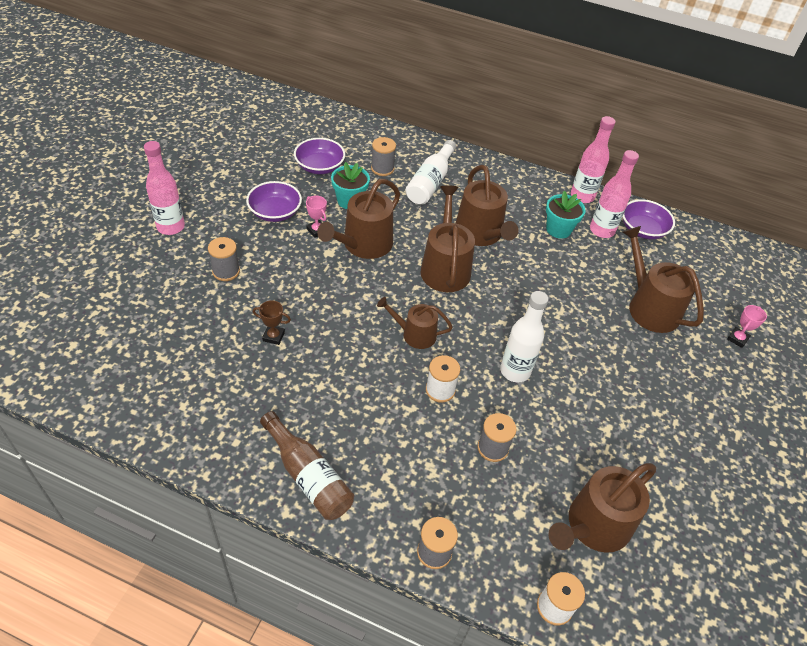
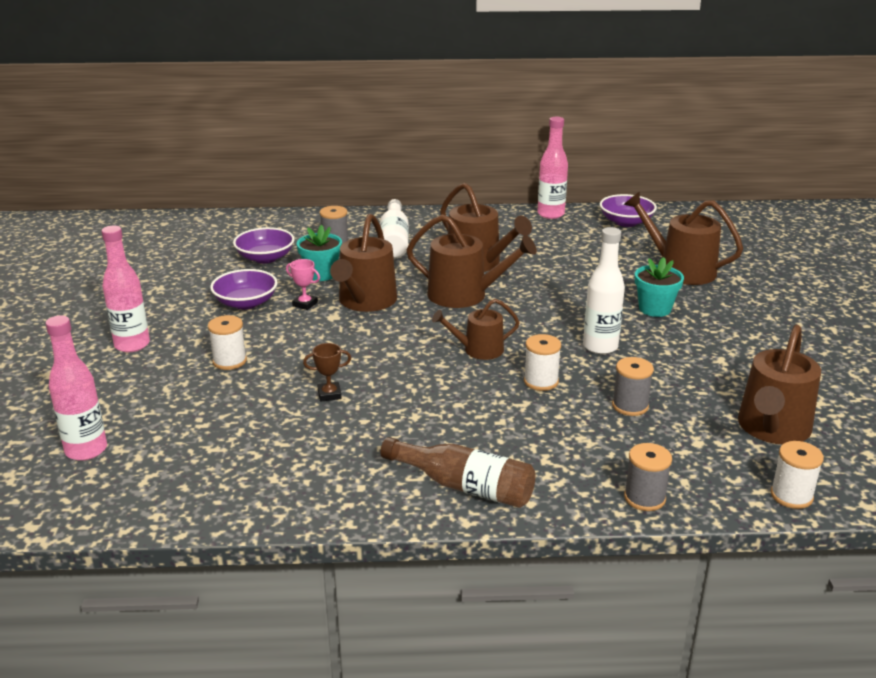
camera: 20 degrees left, 20 degrees down
grey spool [208,237,240,281] -> white spool [208,315,247,370]
brown watering can [420,185,475,292] -> brown watering can turned 135 degrees clockwise [406,214,537,308]
turquoise flower pot [546,191,586,239] -> turquoise flower pot moved to [635,257,684,317]
pink bottle [590,150,639,238] -> pink bottle moved to [46,315,107,461]
pink trophy [727,305,767,348] -> none

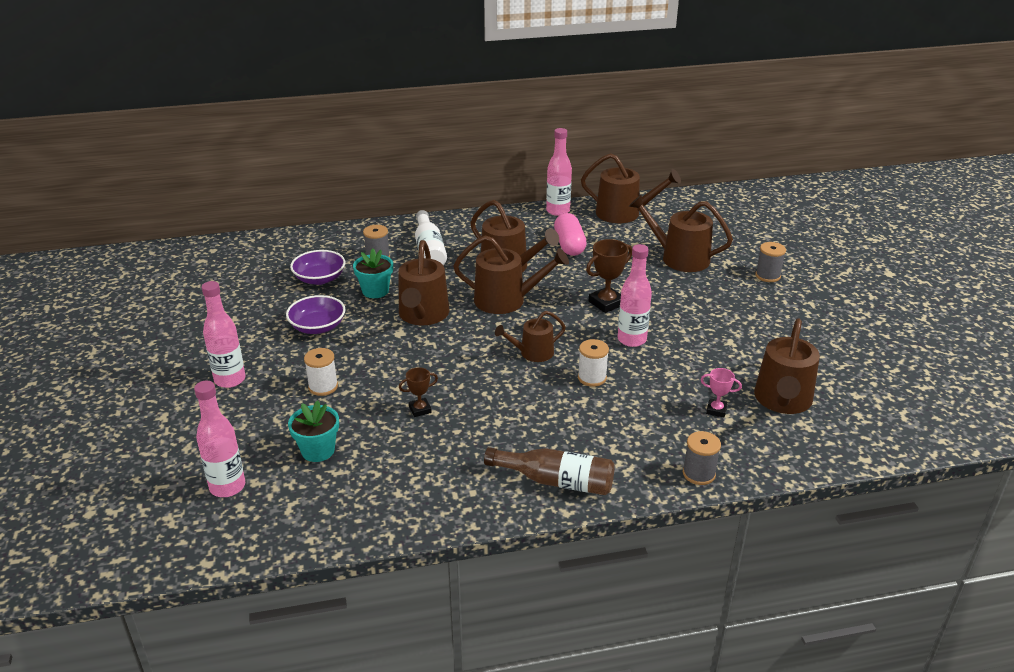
camera: 10 degrees left, 5 degrees up
pink trophy [286,259,320,310] -> pink trophy moved to [701,368,742,417]
white bottle [583,227,625,354] -> pink bottle [618,244,652,347]
purple bowl [600,194,657,227] -> brown watering can [581,153,681,223]
grey spool [612,357,654,416] -> grey spool moved to [756,242,786,282]
turquoise flower pot [635,257,684,317] -> turquoise flower pot moved to [288,400,339,462]
white spool [770,441,824,509] -> none
none -> pink capsule [554,213,587,256]
none -> brown trophy [586,239,632,313]

